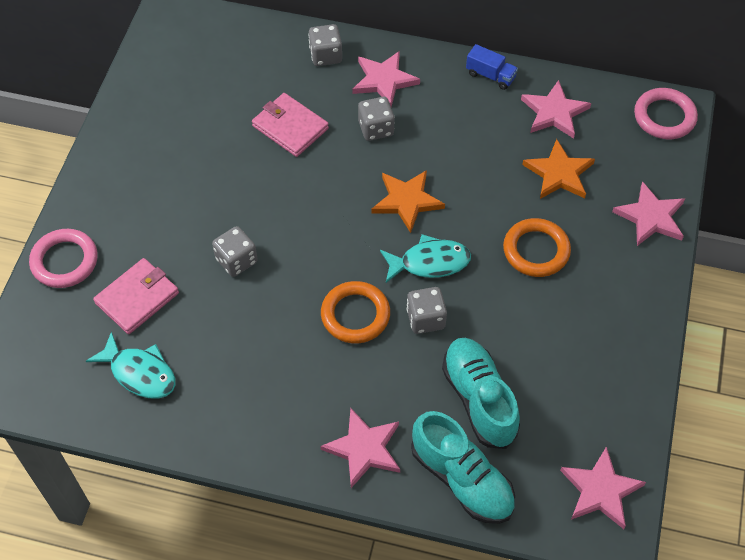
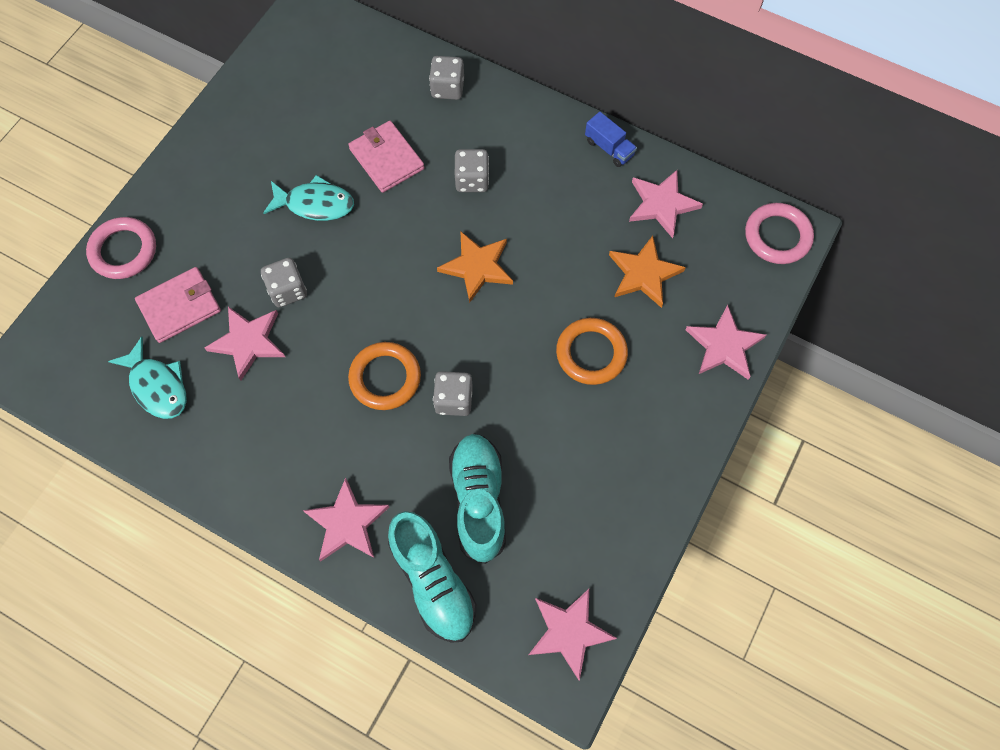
camera: 15 degrees right, 10 degrees up
pink star [352,51,420,107] -> pink star moved to [205,307,285,381]
turquoise fish [380,234,471,283] -> turquoise fish moved to [263,175,354,221]

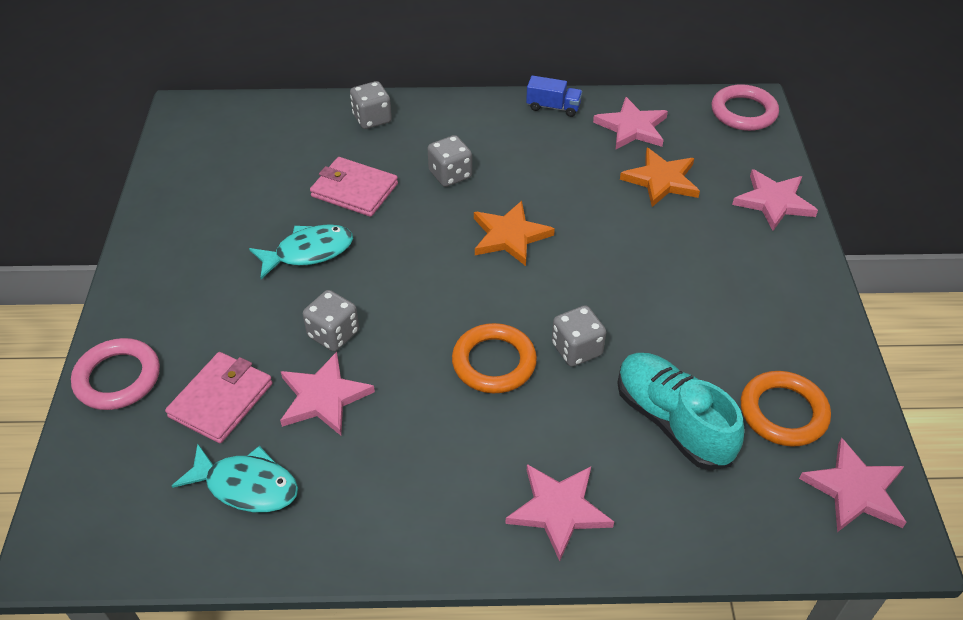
camera: 30 degrees left, 20 degrees down
turquoise shoe [388,511,477,643] -> none
orange ring [556,318,628,385] -> orange ring moved to [741,371,831,447]

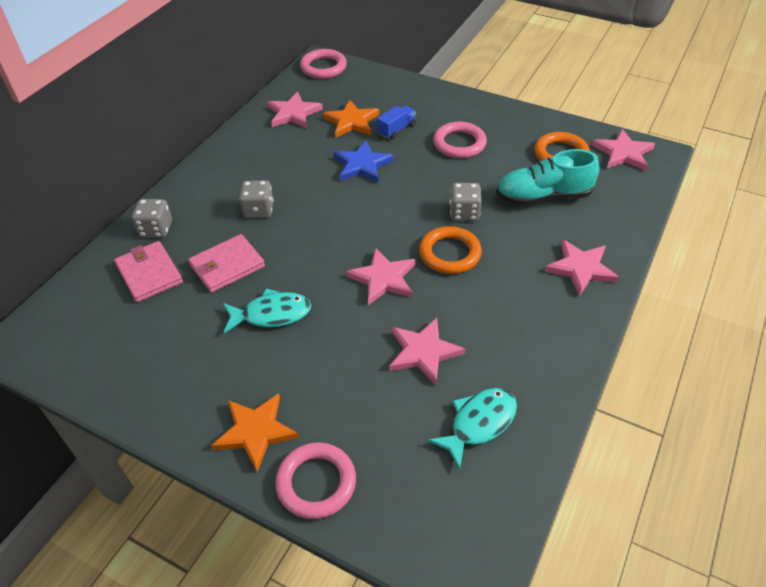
camera: 60 degrees left, 0 degrees up
pink wallet [165,352,273,443] -> pink wallet moved to [114,241,183,302]
turquoise fish [249,224,353,279] -> turquoise fish turned 75 degrees clockwise [223,289,312,333]
grey dice [303,290,359,351] -> none
orange star [474,201,555,266] -> orange star moved to [211,393,299,472]
blue truck [526,75,582,117] -> blue truck moved to [377,106,416,139]
pink star [732,169,818,231] -> pink star moved to [346,248,415,305]
none -> blue star [334,141,394,183]
none -> pink ring [433,122,487,158]

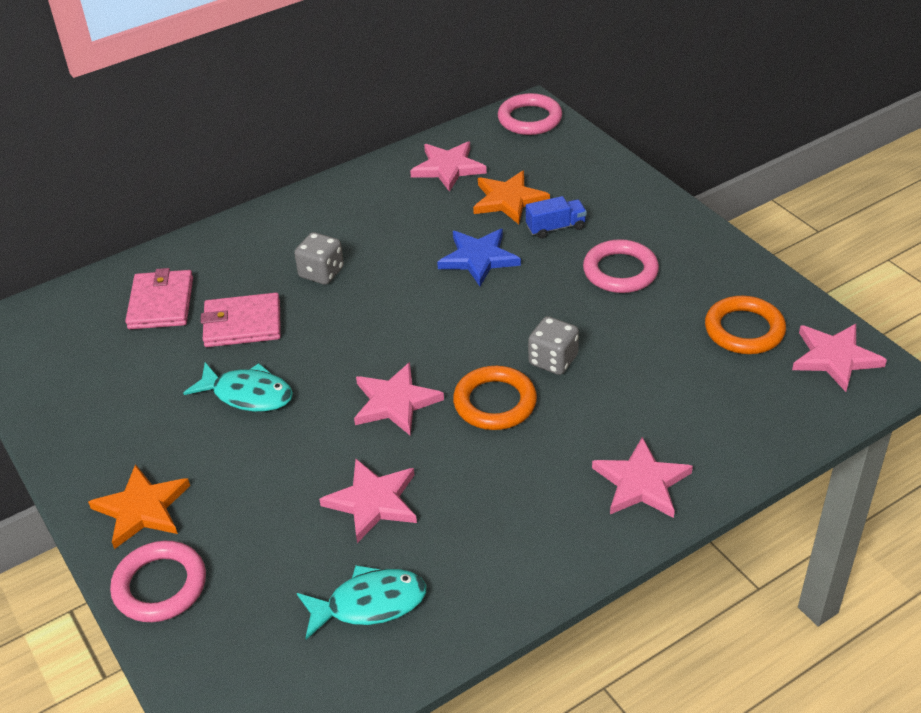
camera: 30 degrees right, 5 degrees down
grey dice [132,199,172,238] -> none
turquoise shoe [496,149,599,205] -> none

